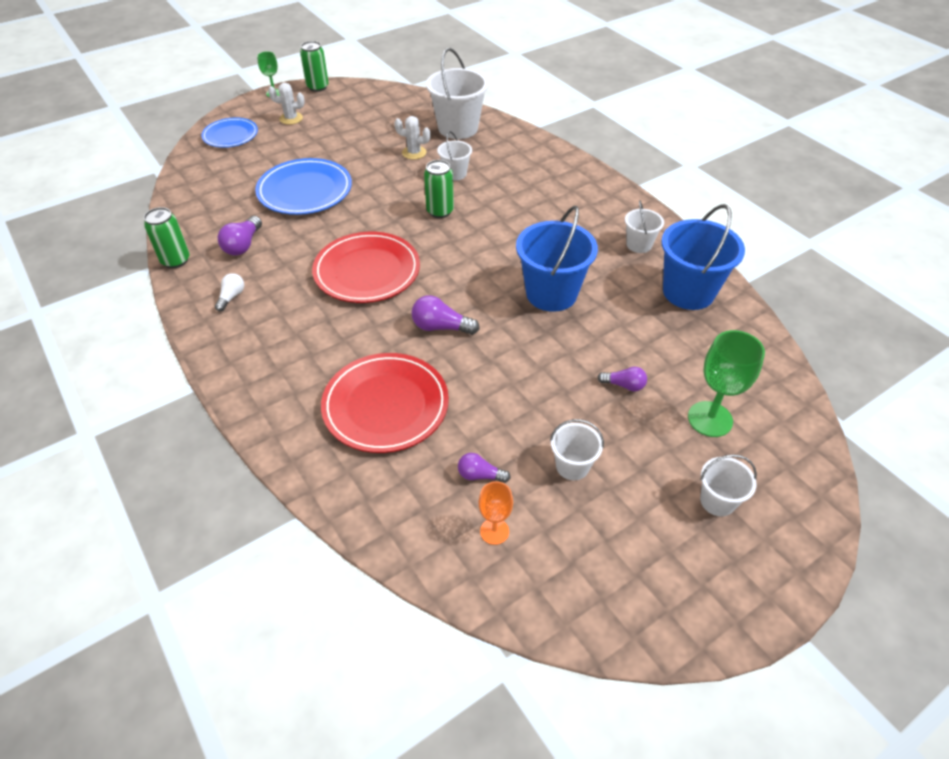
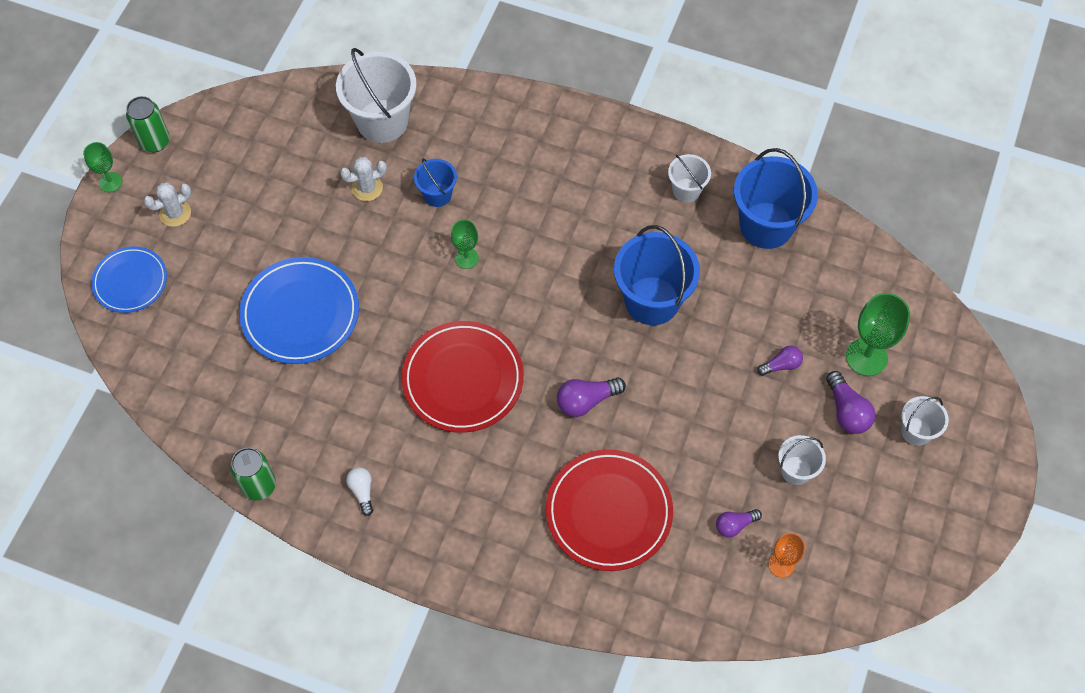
camera: 35 degrees left, 15 degrees up
purple light bulb [218,216,262,256] -> purple light bulb moved to [826,371,875,434]
green can [424,160,454,218] -> green goblet [451,220,479,269]
white bucket [437,131,472,181] -> blue bucket [414,158,457,207]

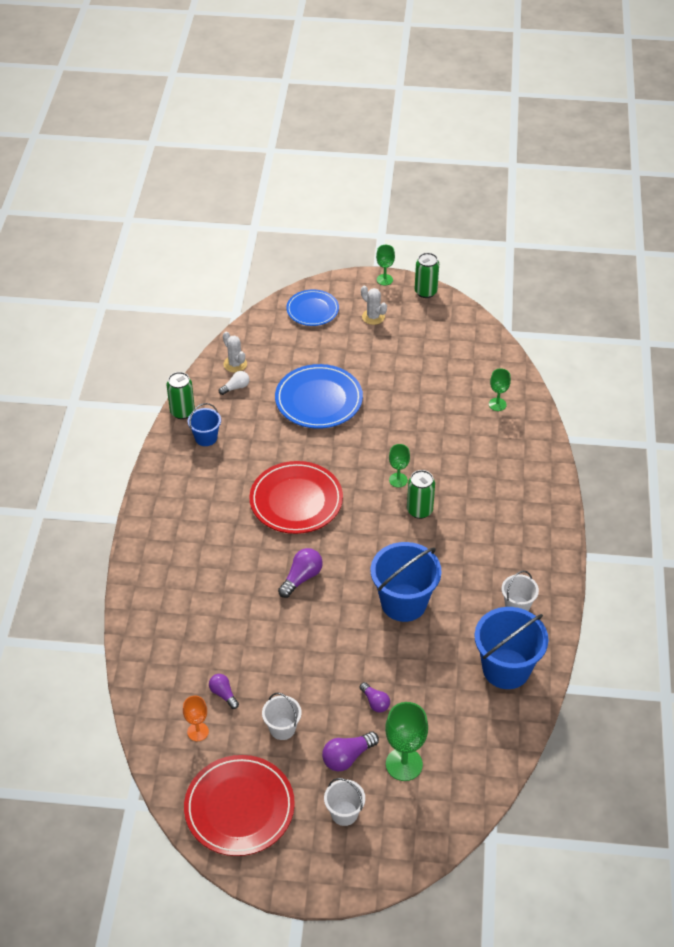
camera: 75 degrees right, 15 degrees down
white bucket [336,48,417,143] -> green goblet [489,368,511,411]
white cactus [340,157,387,201] -> white cactus moved to [223,331,247,373]
white light bulb [346,467,373,516] -> white light bulb moved to [219,371,250,395]
blue bucket [414,158,457,207] -> blue bucket moved to [188,403,221,446]
red plate [546,449,673,571] -> red plate moved to [184,755,295,856]
purple light bulb [557,377,626,417] -> purple light bulb turned 75 degrees clockwise [278,548,323,598]
none -> green can [407,470,435,519]

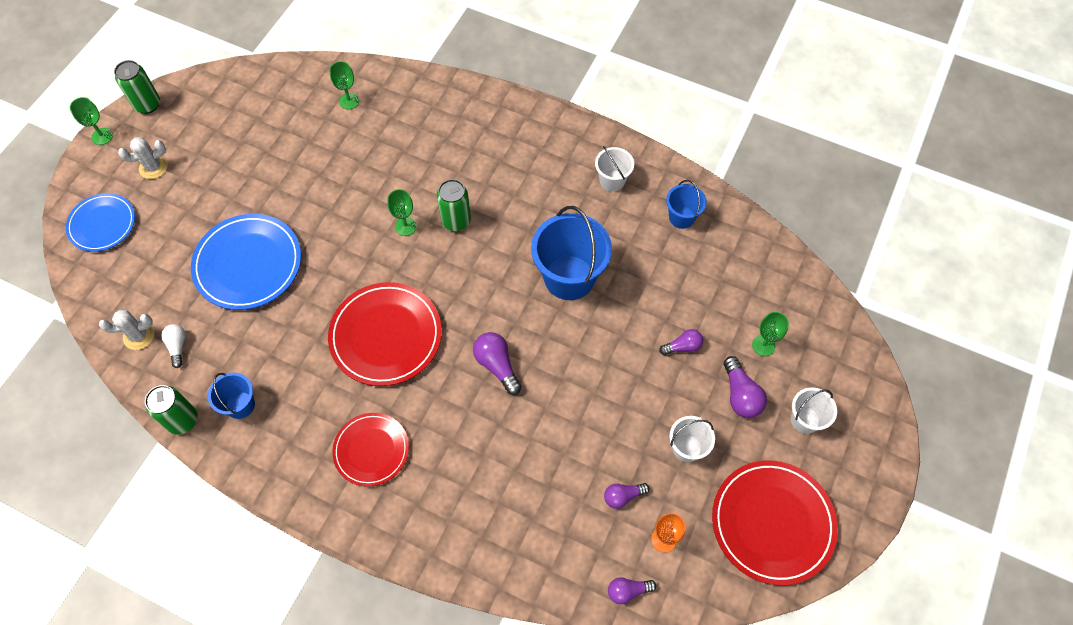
camera: 70 degrees left, 15 degrees up
green goblet [385,702,428,781] -> green goblet [752,312,789,356], size x0.59
blue bucket [474,607,549,689] -> blue bucket [666,180,707,229], size x0.53
none -> red plate [332,413,409,487]
none -> purple light bulb [608,577,656,604]

